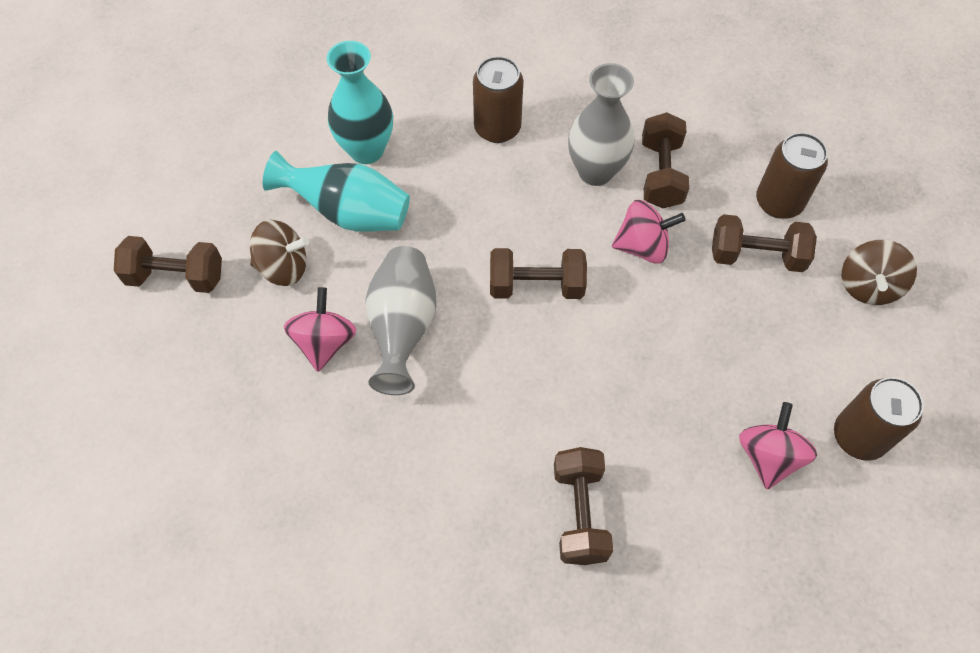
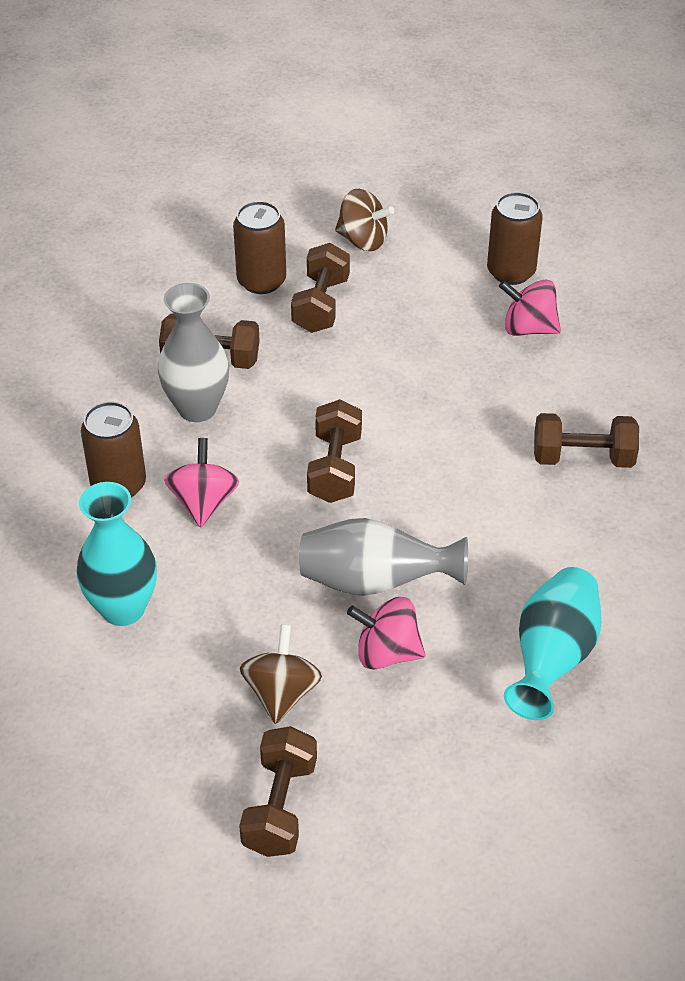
camera: 85 degrees left, 15 degrees down
turquoise vase [263,151,410,232] -> turquoise vase moved to [504,567,602,720]
pink spinning top [612,200,686,264] -> pink spinning top moved to [164,438,239,528]

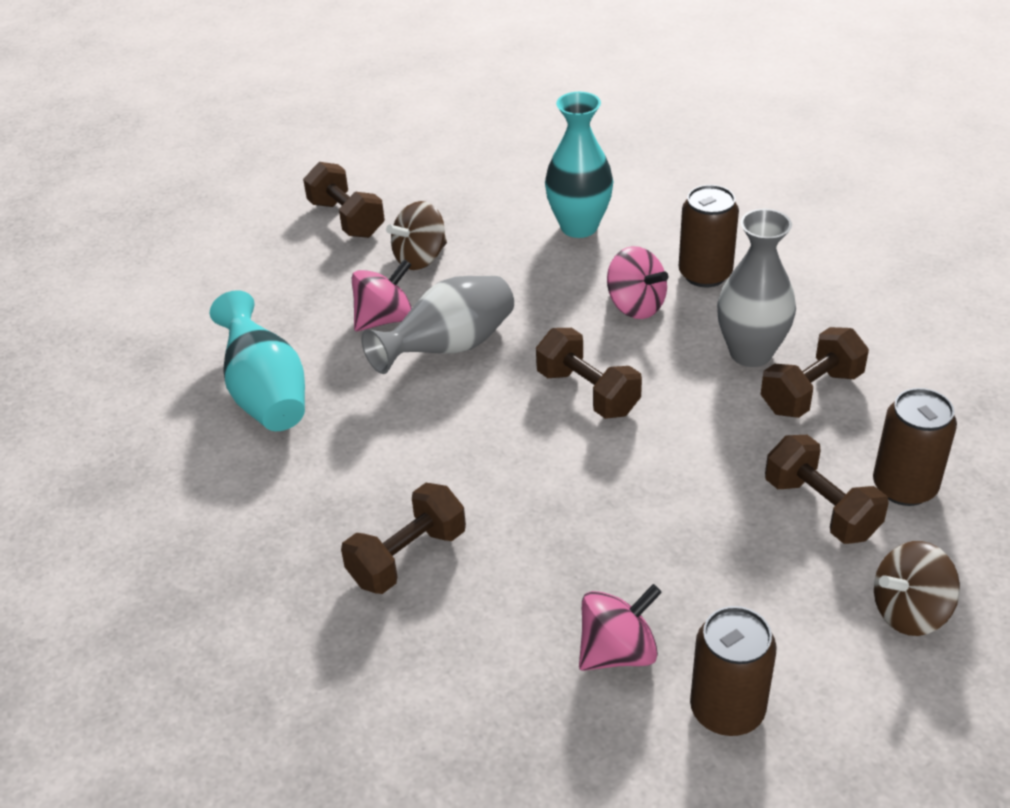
camera: 135 degrees right, 5 degrees down
brown spinning top [240,624,322,724] -> brown spinning top turned 90 degrees clockwise [386,201,447,270]

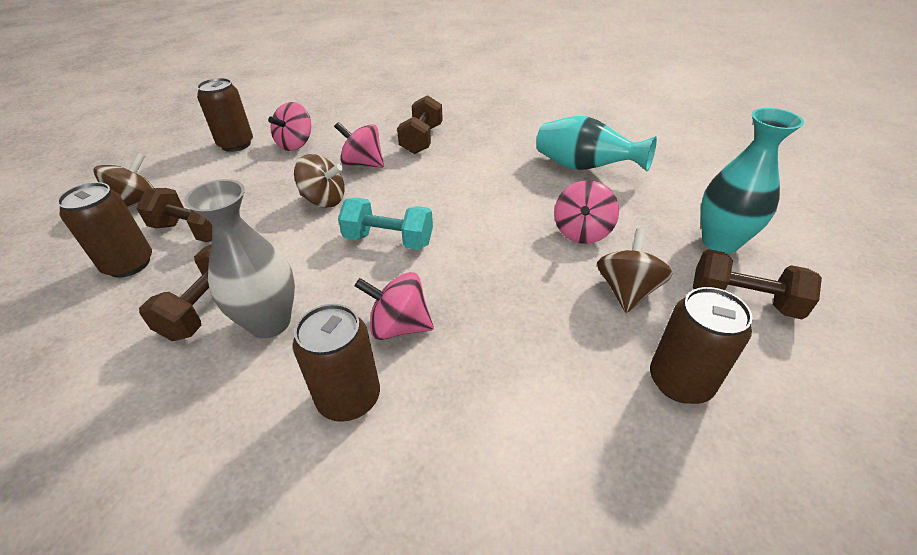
camera: 145 degrees right, 0 degrees up
grey vase [361,276,514,374] -> none
brown dumbbell [536,328,642,419] -> turquoise dumbbell [338,198,433,250]
turquoise vase [545,92,613,238] -> turquoise vase moved to [701,108,804,253]
none -> brown spinning top [294,154,345,208]
none -> pink spinning top [334,122,384,168]
none -> brown can [650,287,753,404]

